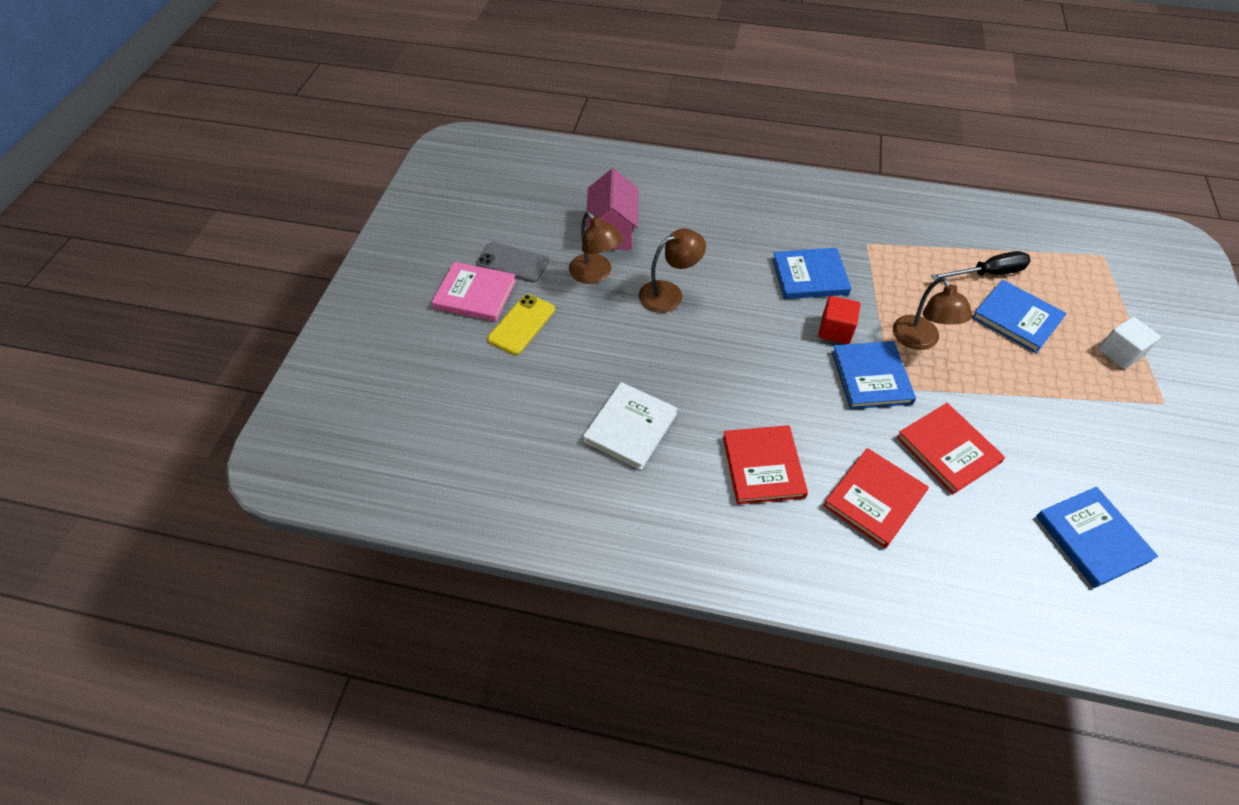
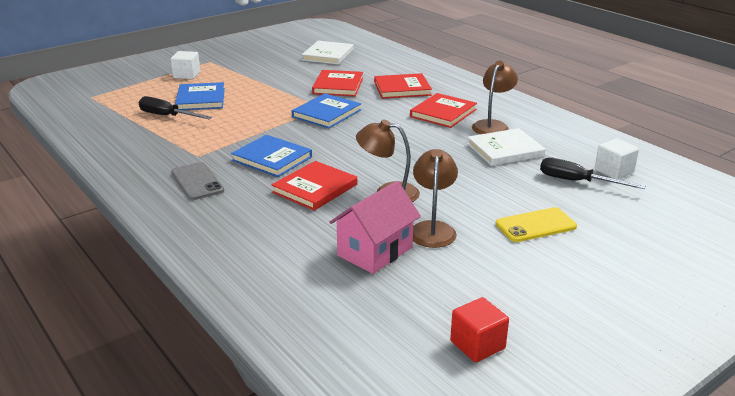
camera: 140 degrees left, 25 degrees down
pink book [432,262,517,322] -> none
grey phone [476,242,549,283] -> grey phone moved to [171,162,224,200]
red cube [818,296,861,344] -> red cube moved to [450,297,509,363]
brown lamp [893,277,973,350] -> brown lamp moved to [472,61,518,134]
blue book [1036,487,1158,588] -> white book [302,41,354,65]
none -> red book [271,161,357,211]
none -> black screwdriver [540,157,646,189]
none -> white cube [595,138,639,179]

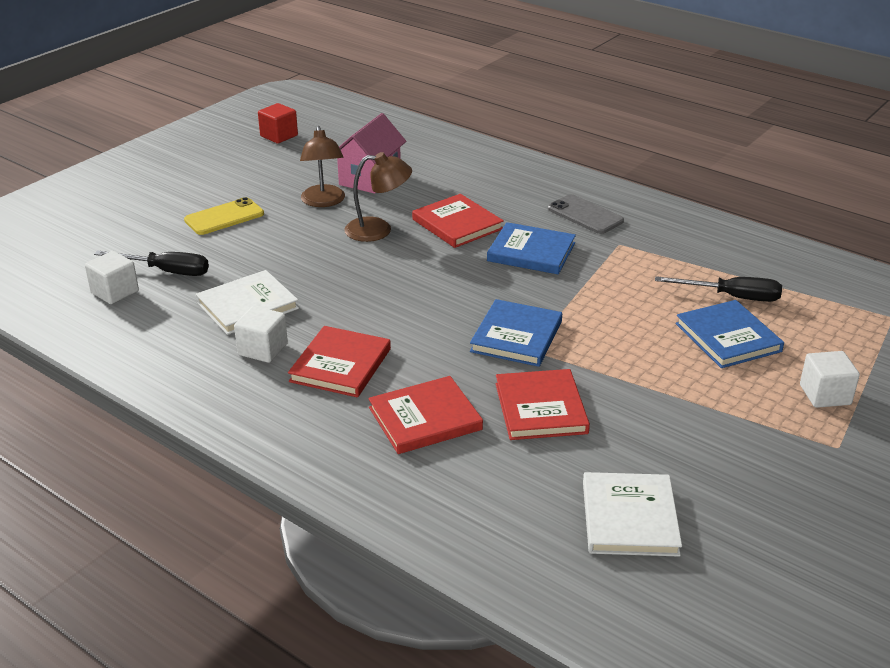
camera: 165 degrees right, 5 degrees up
red book [271,161,357,211] -> red book turned 60 degrees counterclockwise [412,194,504,248]
brown lamp [472,61,518,134] -> white cube [234,306,288,363]

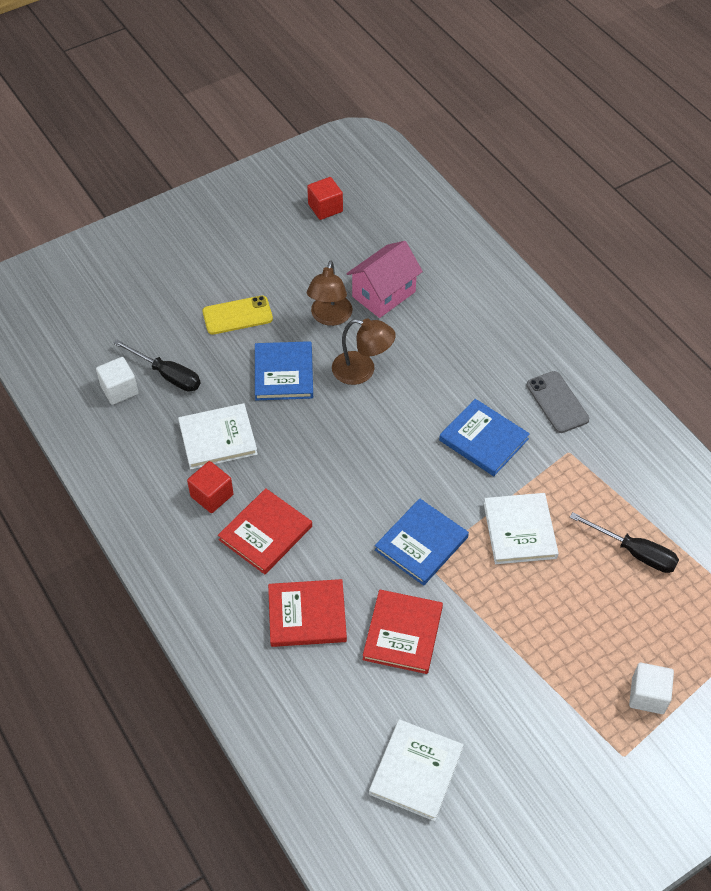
camera: 20 degrees right, 20 degrees up
white cube [234,306,288,363] -> red cube [187,461,233,513]
red book [412,194,504,248] -> none
blue book [676,300,784,368] -> blue book moved to [255,341,313,400]
none -> white book [483,493,559,564]

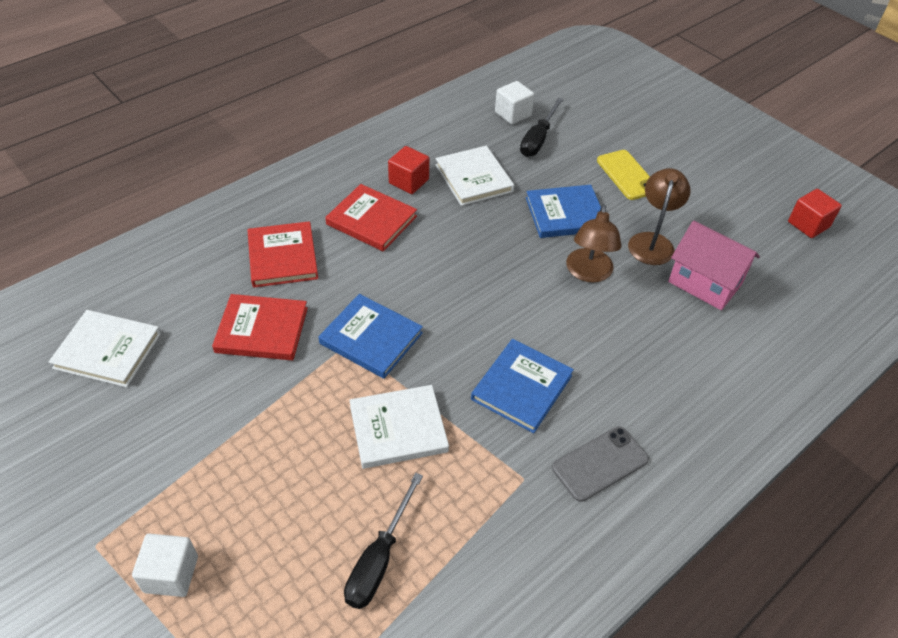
camera: 80 degrees right, 5 degrees down
brown lamp [307,260,353,326] -> brown lamp turned 105 degrees clockwise [628,168,691,265]

